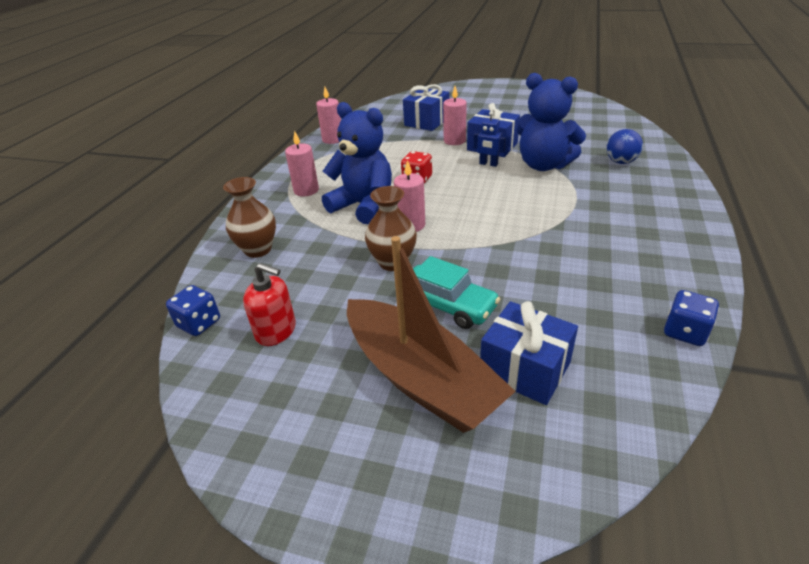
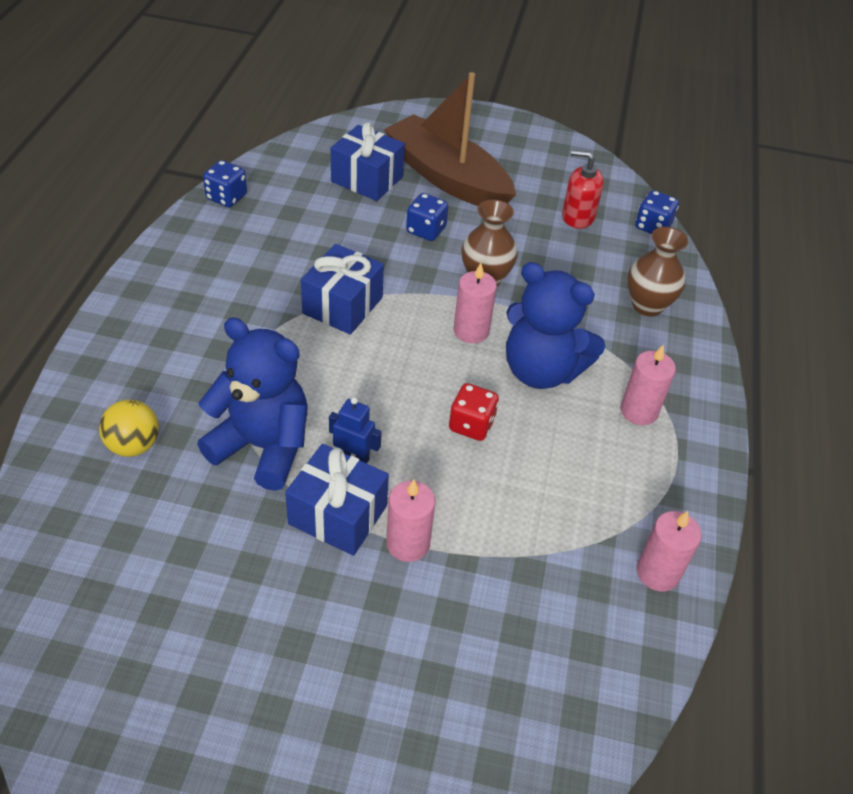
camera: 170 degrees right, 10 degrees up
blue gift [403,84,449,131] -> blue gift moved to [301,244,384,335]
turquoise car [413,256,500,329] -> blue dice [406,193,448,241]
blue ball [606,129,643,164] -> yellow ball [99,400,159,457]

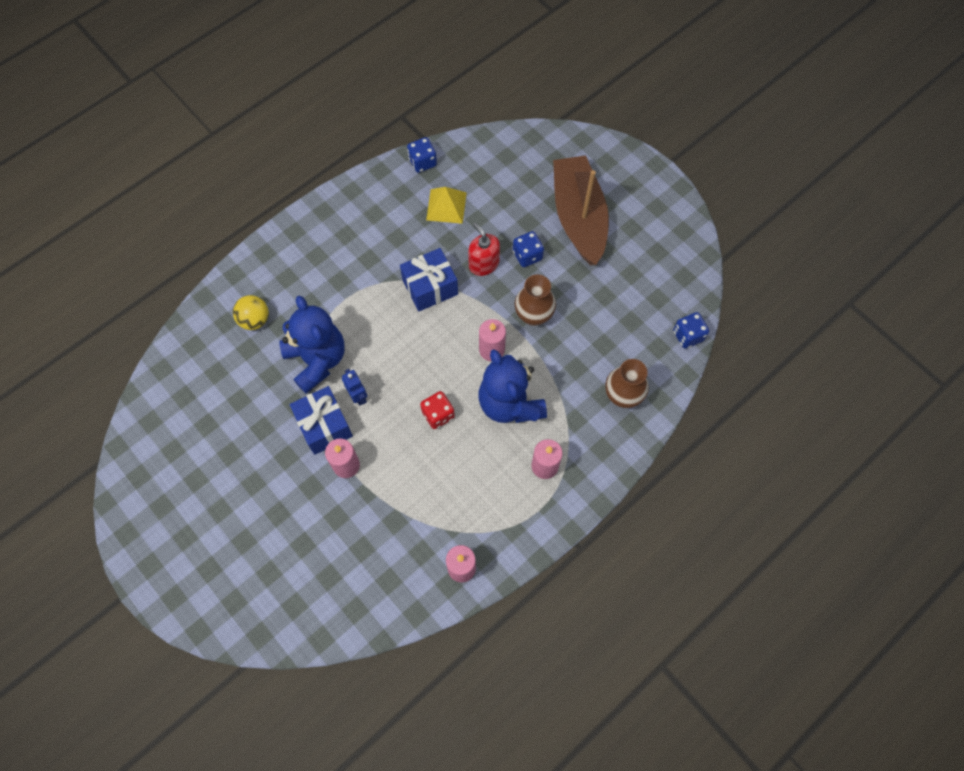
camera: 40 degrees right, 20 degrees up
blue gift [331,122,405,201] -> none
red soap dispenser [562,150,604,229] -> red soap dispenser moved to [468,222,500,276]
none -> yellow pyramid [426,187,467,224]

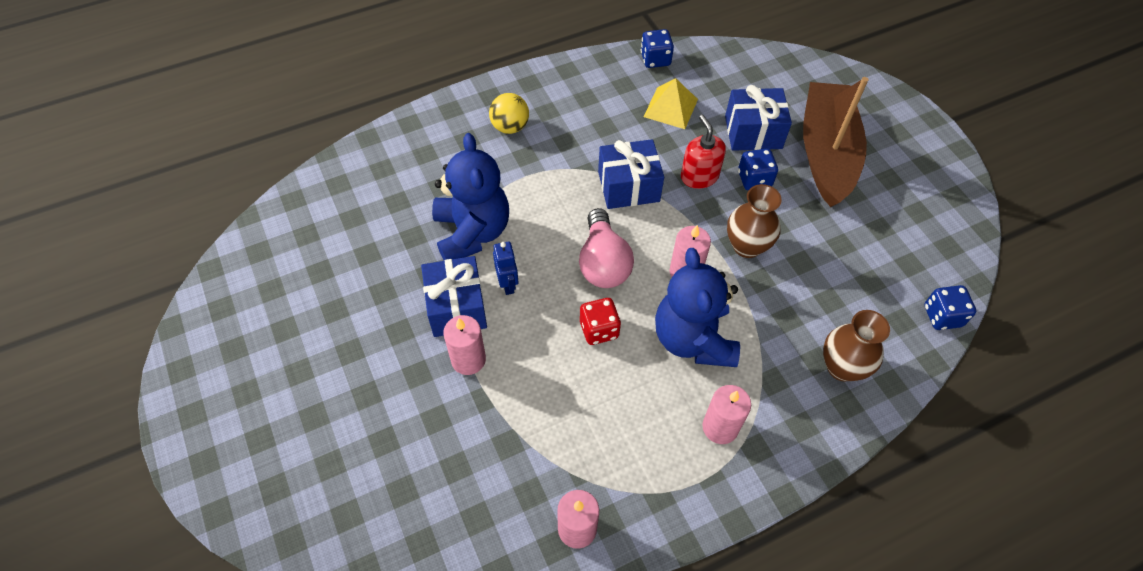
camera: 15 degrees right, 10 degrees down
yellow ball [233,295,269,330] -> yellow ball moved to [489,93,529,134]
none -> pink light bulb [579,208,634,288]
none -> blue gift [725,85,792,151]

